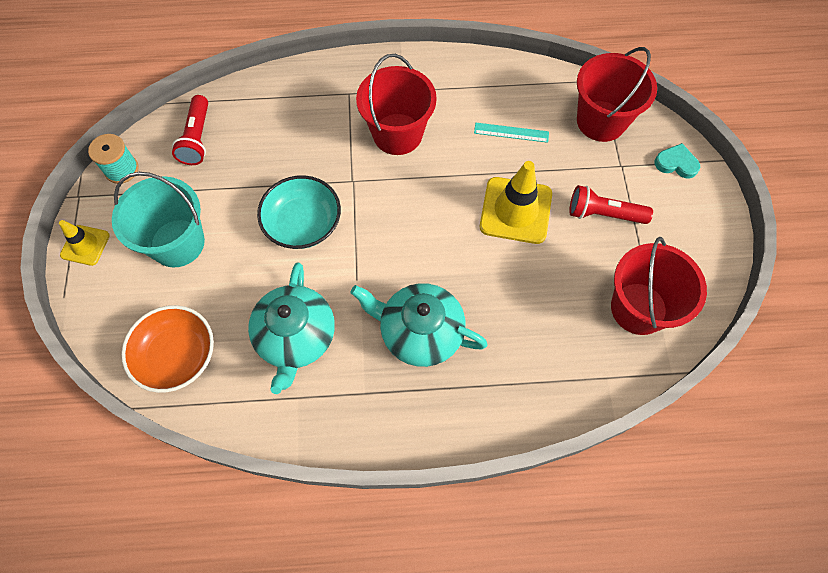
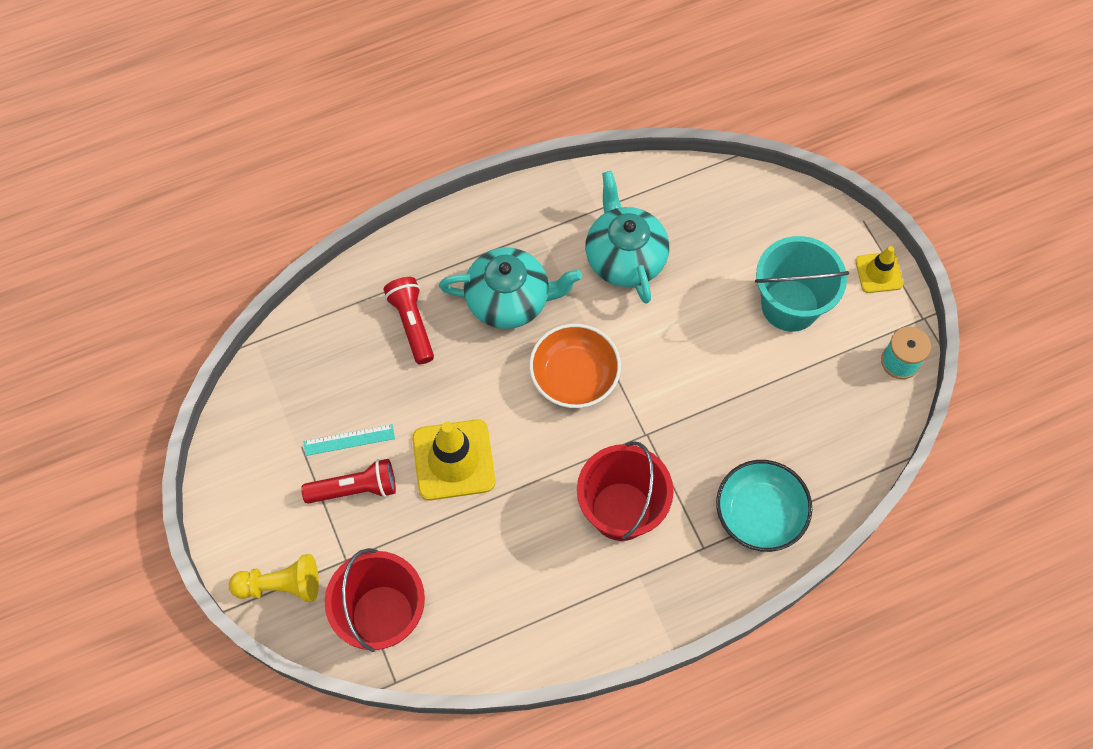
camera: 160 degrees right, 0 degrees up
orange bowl [121,305,214,393] -> orange bowl moved to [529,324,621,408]
red flashlight [172,95,208,165] -> red flashlight moved to [384,277,434,364]
turquoise bowl [257,175,341,249] -> turquoise bowl moved to [716,460,812,552]
turquoise ruler [474,123,549,143] -> turquoise ruler moved to [303,424,395,456]
red bucket [611,237,707,335] -> none
turquoise heart [655,143,700,179] -> yellow pawn [229,554,319,602]

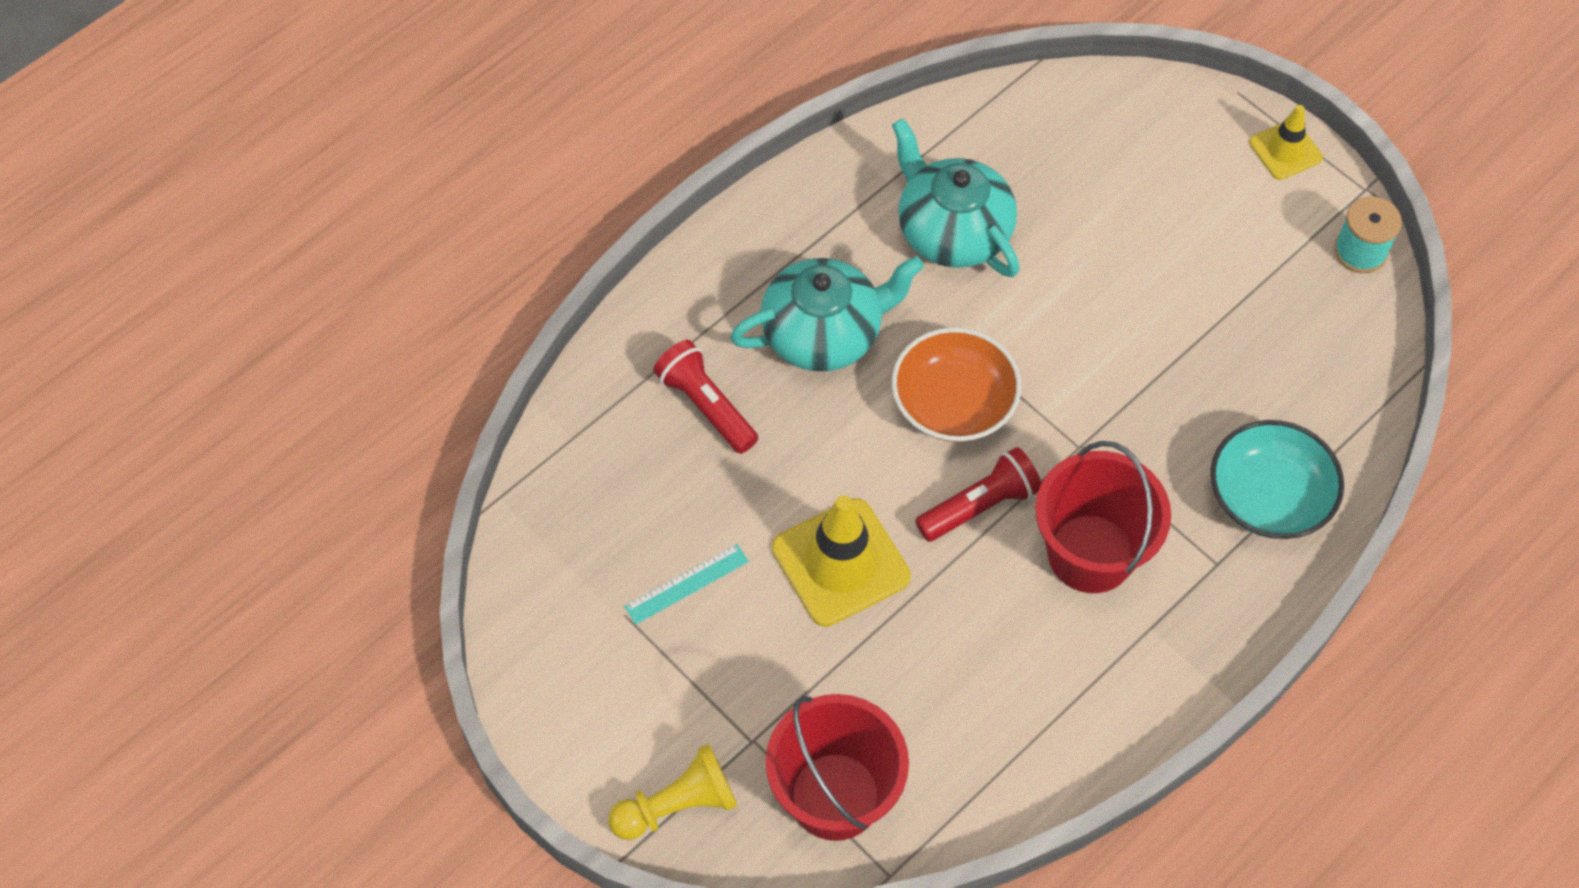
camera: 20 degrees left, 5 degrees down
red flashlight [301,459,396,504] -> red flashlight moved to [915,447,1041,542]
turquoise bucket [755,236,849,332] -> none

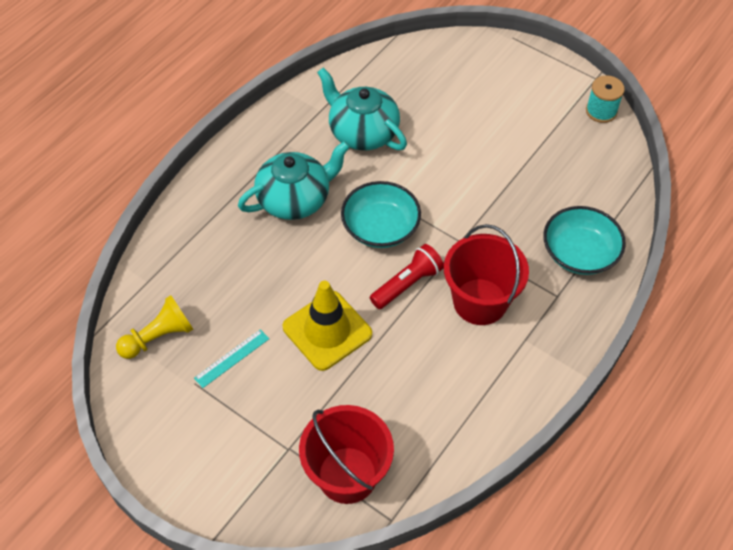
camera: 10 degrees left, 5 degrees down
yellow pawn [608,744,737,840] -> yellow pawn moved to [116,295,193,359]
red flashlight [653,340,758,454] -> none
orange bowl [892,327,1021,442] -> turquoise bowl [341,181,421,248]
yellow traffic cone [1249,105,1323,180] -> none

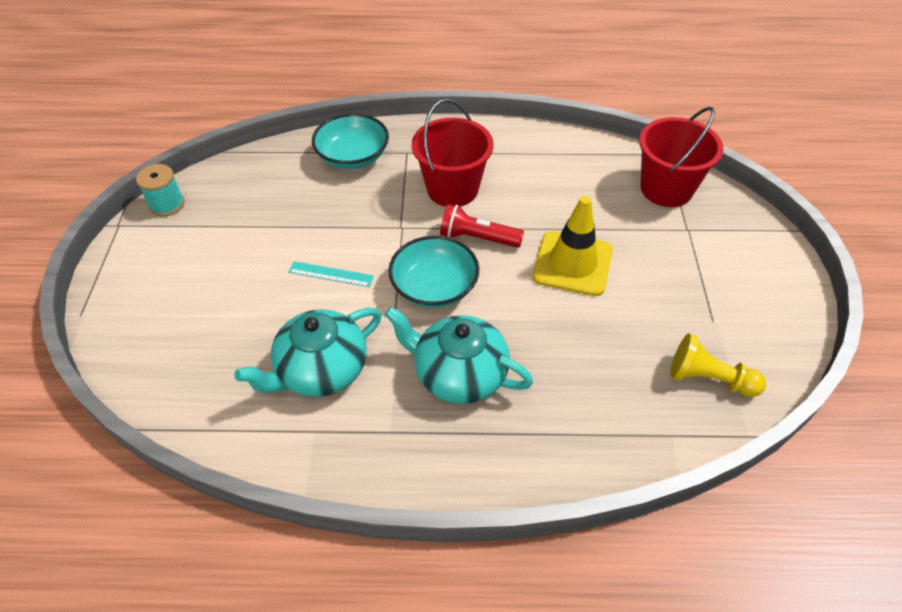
camera: 125 degrees left, 5 degrees down
turquoise ruler [194,329,269,388] -> turquoise ruler moved to [288,261,374,287]
turquoise teapot [317,67,407,150] -> turquoise teapot turned 45 degrees clockwise [234,307,382,397]

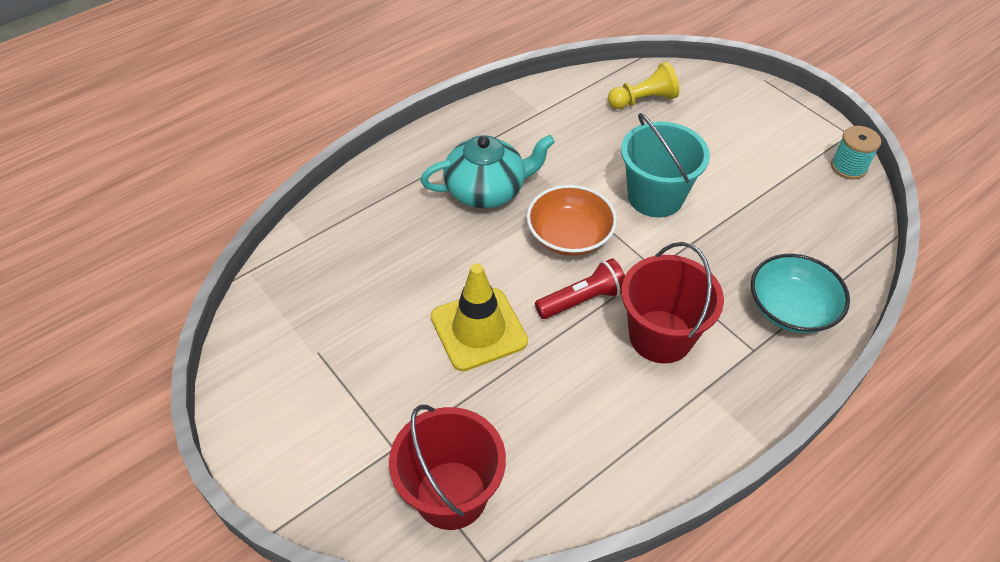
camera: 140 degrees right, 0 degrees up
turquoise teapot [234,307,382,397] -> none
turquoise ruler [288,261,374,287] -> turquoise bucket [621,113,710,218]
turquoise bowl [388,236,479,308] -> orange bowl [527,185,617,256]
yellow pawn [670,333,766,397] -> yellow pawn moved to [608,62,679,109]

